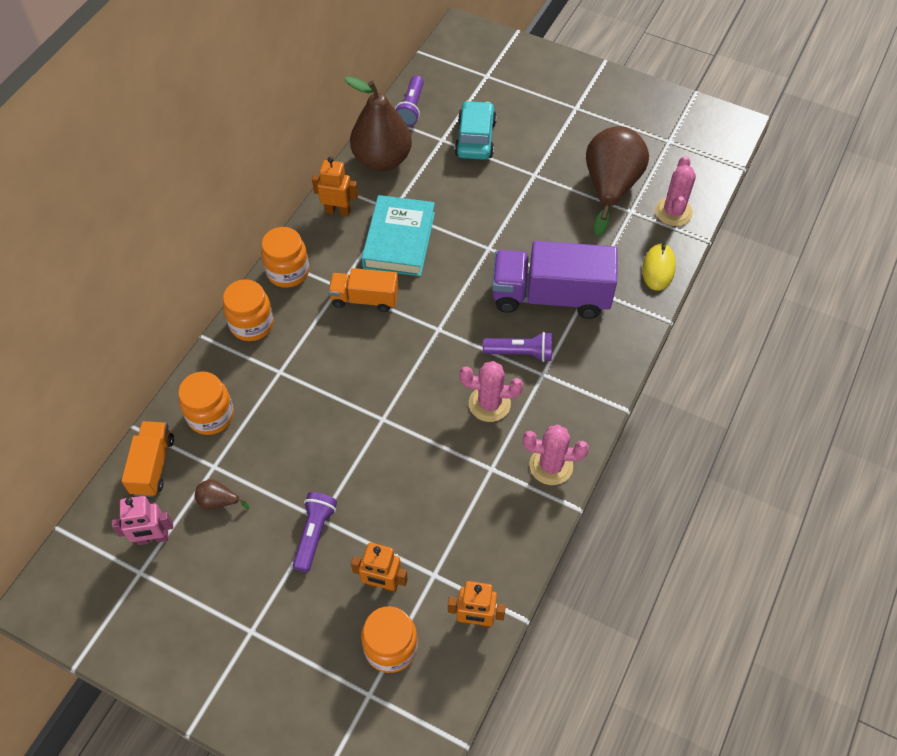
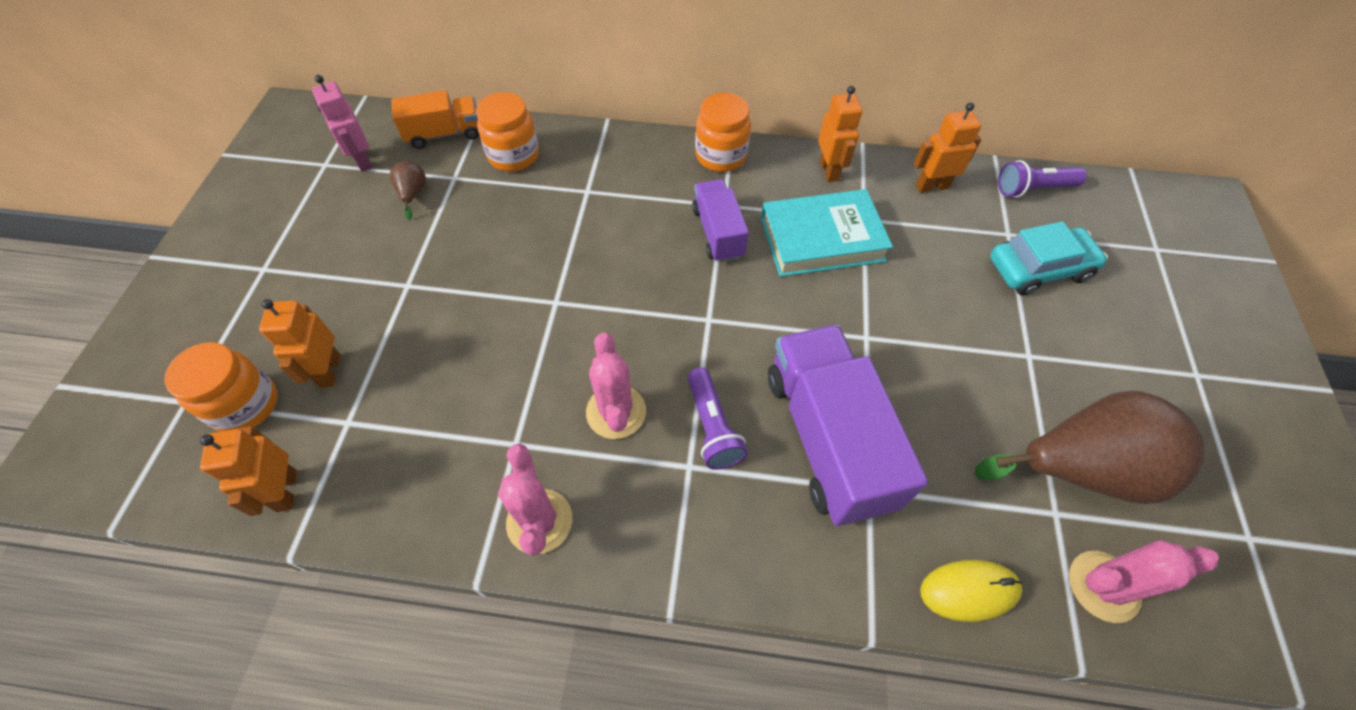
camera: 70 degrees right, 0 degrees up
orange jar [223,279,274,341] -> none
purple flashlight [293,492,337,572] -> none
orange truck [328,268,398,312] -> purple truck [692,179,749,263]
brown pear [345,76,412,171] -> orange robot [914,102,981,193]

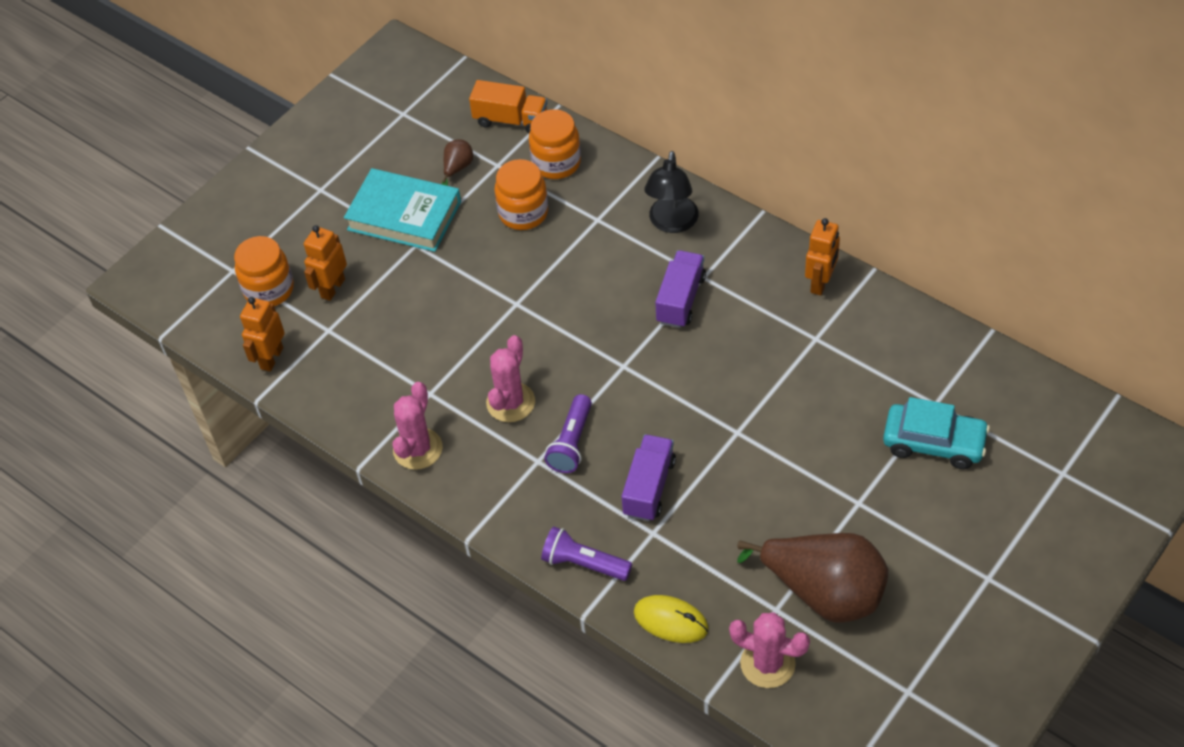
camera: 35 degrees right, 5 degrees down
pink robot [312,75,373,172] -> none
orange jar [695,93,751,172] -> orange jar moved to [495,159,548,230]
turquoise book [761,189,893,277] -> turquoise book moved to [344,168,461,252]
purple truck [768,325,928,526] -> purple truck [622,434,676,521], size x0.56
orange robot [914,102,981,193] -> none
purple flashlight [998,160,1087,198] -> purple flashlight moved to [541,527,632,581]
none -> black lamp [644,151,699,233]

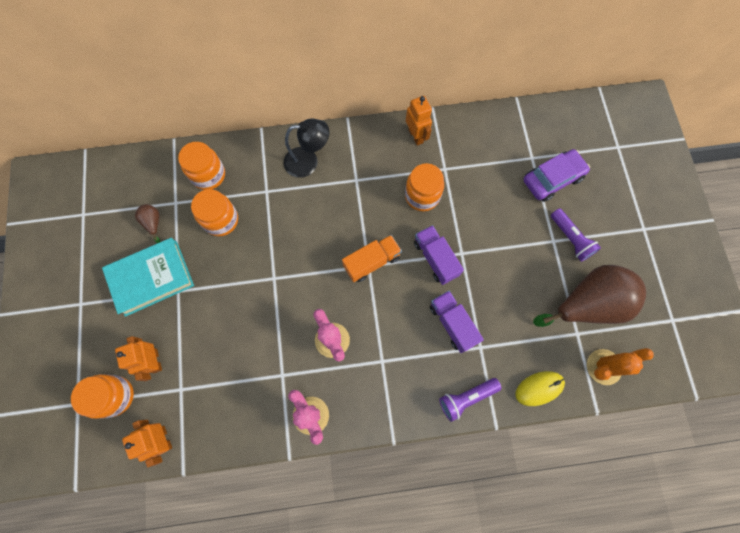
camera: 50 degrees left, 20 degrees up
orange truck [469,80,547,133] -> orange truck moved to [342,235,402,282]
purple flashlight [544,394,592,473] -> purple flashlight moved to [551,208,601,262]
black lamp [644,151,699,233] -> black lamp turned 60 degrees counterclockwise [284,119,329,178]
purple truck [655,250,706,328] -> purple truck moved to [414,225,464,285]
pink cactus [729,612,810,688] -> orange cactus [587,348,654,385]
turquoise car [883,397,990,469] -> purple car [524,149,590,202]
none -> orange jar [405,163,444,211]

